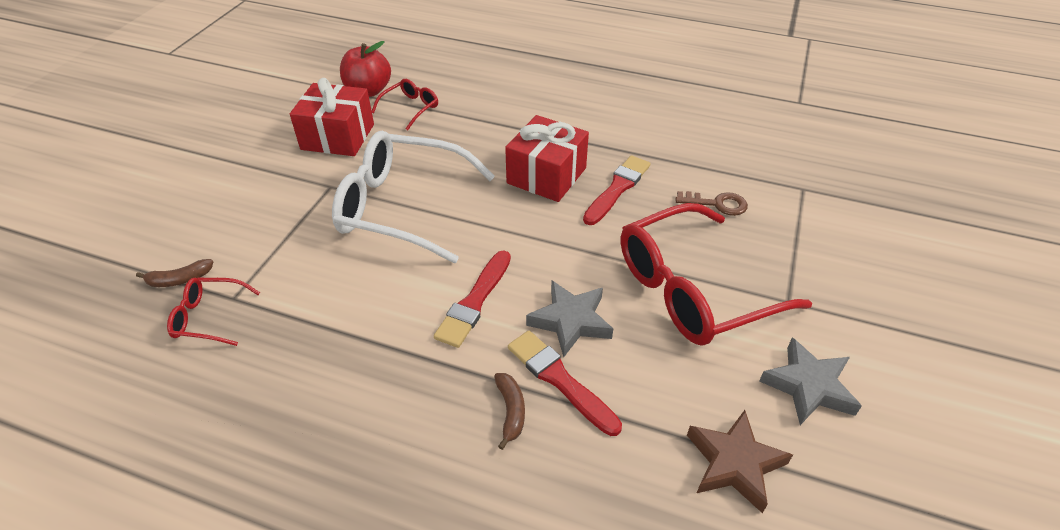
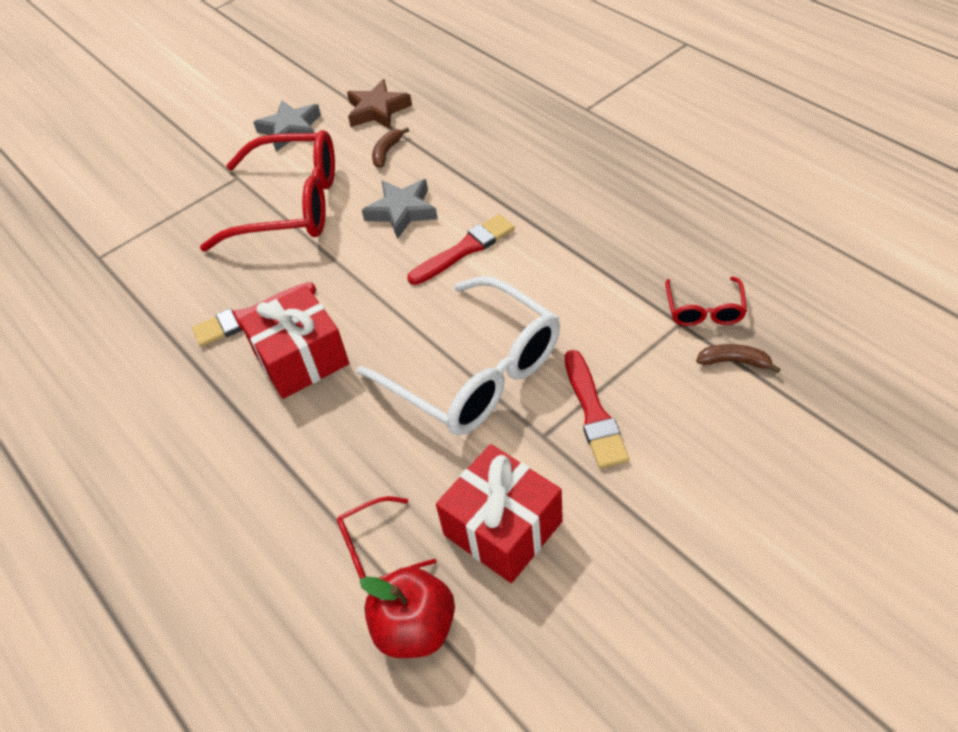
camera: 145 degrees left, 5 degrees up
red glasses [167,278,260,346] -> red glasses turned 60 degrees clockwise [665,277,747,326]
brown banana [494,373,525,450] -> brown banana moved to [372,127,409,168]
red brush [508,330,622,436] -> red brush moved to [565,350,629,468]
brown key [675,191,748,216] -> none

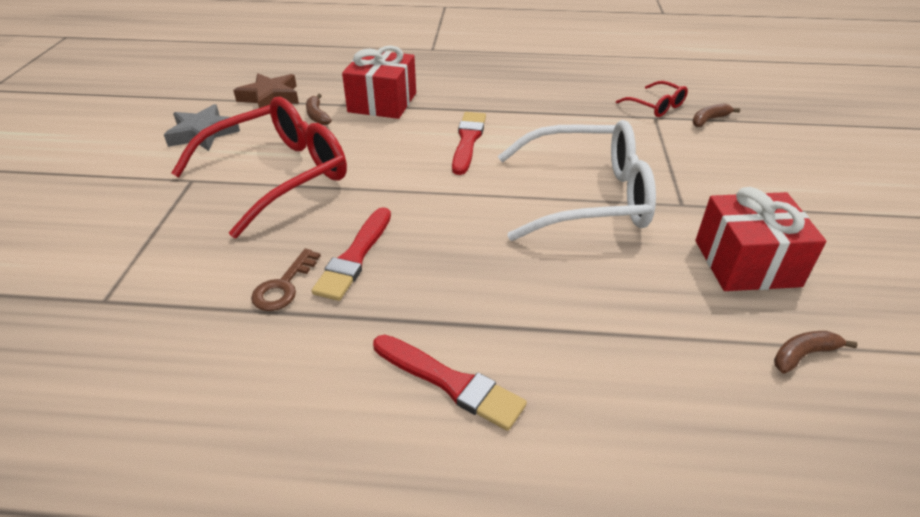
camera: 50 degrees left, 10 degrees down
red gift [239,286,349,399] -> red gift moved to [342,45,416,119]
red glasses [337,496,437,580] -> none
red apple [360,567,455,658] -> brown banana [774,331,858,374]
grey star [362,179,438,239] -> none
red brush [565,350,629,468] -> red brush moved to [373,335,527,431]
none -> brown key [251,249,321,311]

